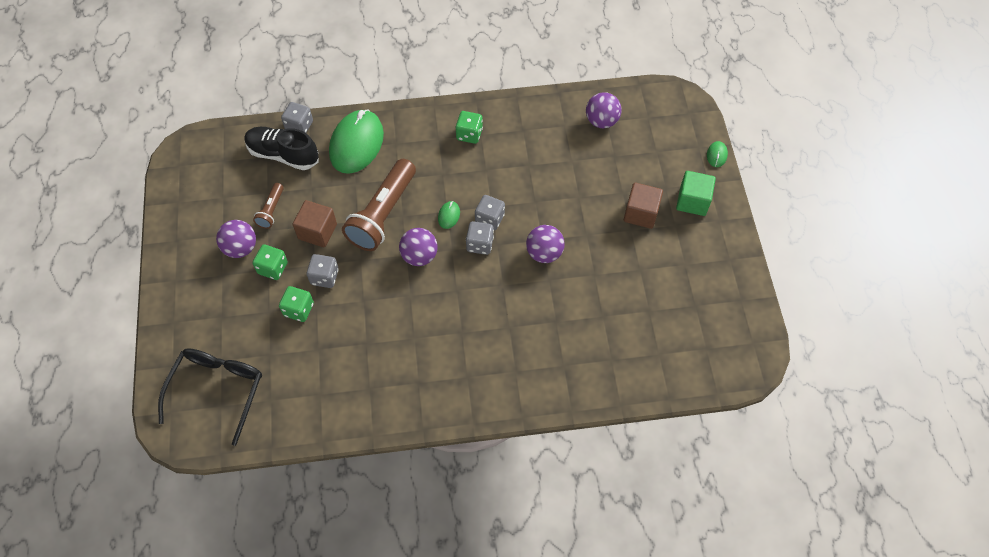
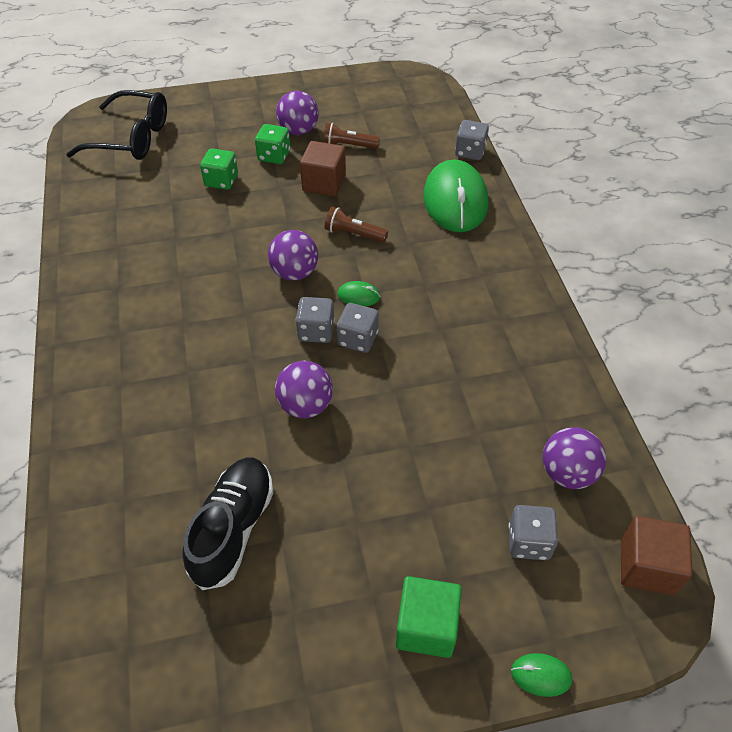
camera: 85 degrees right, 10 degrees down
black shoe [244,127,319,170] -> black shoe moved to [182,458,273,590]
grey dice [307,254,339,288] -> grey dice moved to [509,505,558,560]
green mouse [329,110,384,174] -> green mouse turned 75 degrees clockwise [423,159,488,232]
brown flashlight [342,159,416,251] -> brown flashlight [325,207,388,243], size x0.48
green dice [456,111,483,144] -> none
brown cube [624,182,663,229] -> brown cube moved to [621,516,693,595]

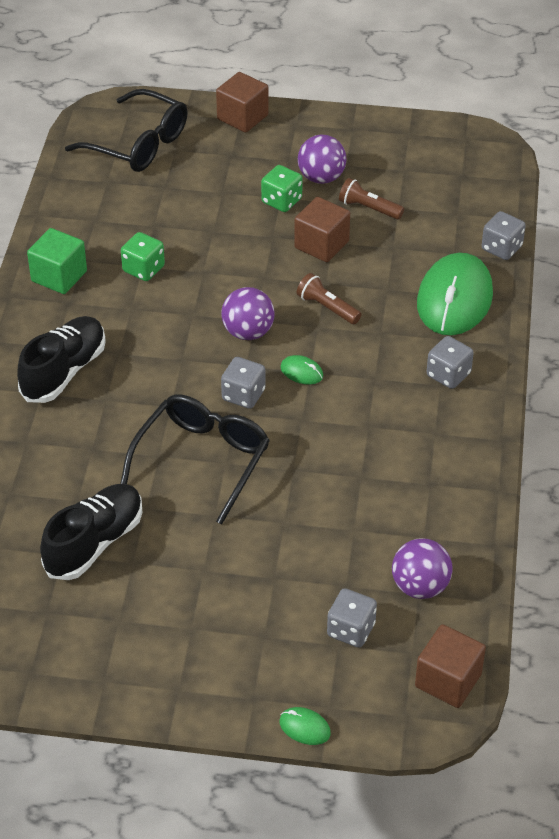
camera: 20 degrees right, 5 degrees down
green dice [200,149,238,190] -> green dice moved to [121,232,165,281]
purple ball [275,361,333,418] -> black glasses [120,394,270,525]
grey dice [337,303,379,353] -> grey dice moved to [427,336,474,389]
green cube [396,576,462,658] -> green cube moved to [27,228,87,294]
none -> black shoe [17,316,106,403]
none -> brown cube [216,72,269,133]

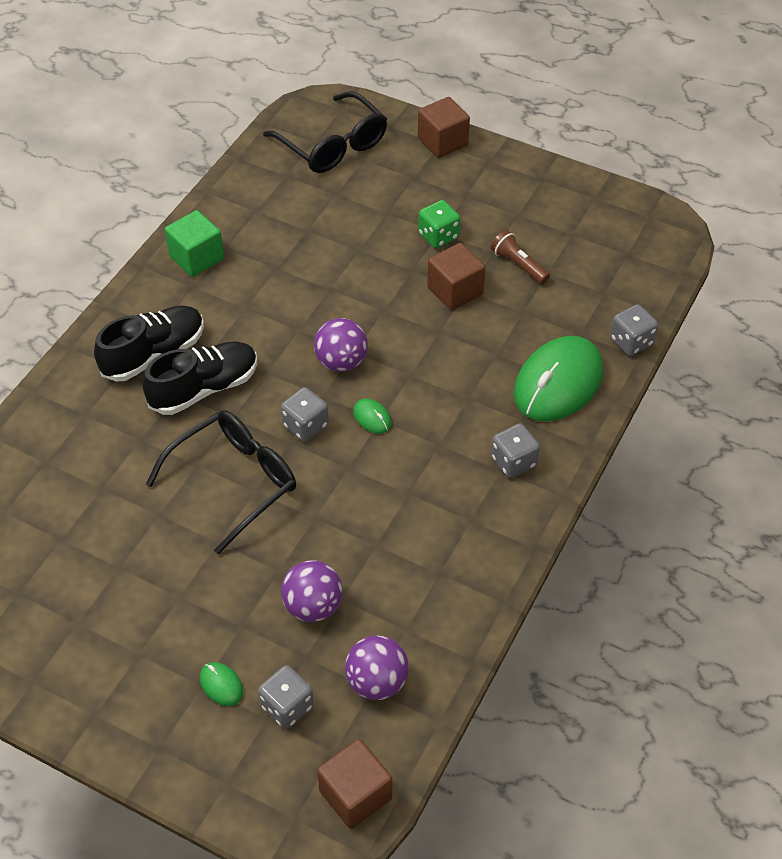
camera: 20 degrees right, 5 degrees up
black shoe [40,484,142,580] -> black shoe moved to [142,341,257,415]
green dice [121,232,165,281] -> none
green mouse [279,707,331,745] -> green mouse moved to [200,662,243,706]
brown flashlight [297,273,361,324] -> none
purple ball [298,135,346,184] -> purple ball moved to [281,560,342,622]

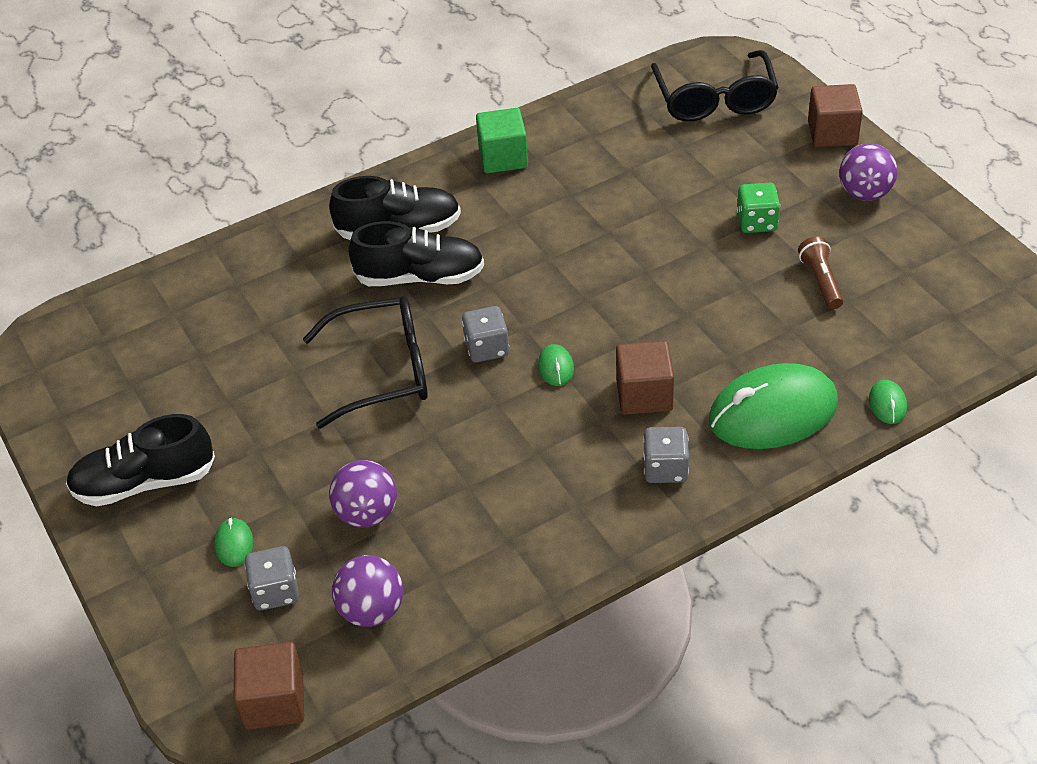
camera: 35 degrees right, 5 degrees down
purple ball [314,318,368,372] -> purple ball moved to [839,143,898,201]
brown cube [427,243,485,310] -> brown cube moved to [616,340,674,415]
grey dice [610,304,658,356] -> green mouse [869,380,907,424]
none -> black shoe [66,414,215,507]

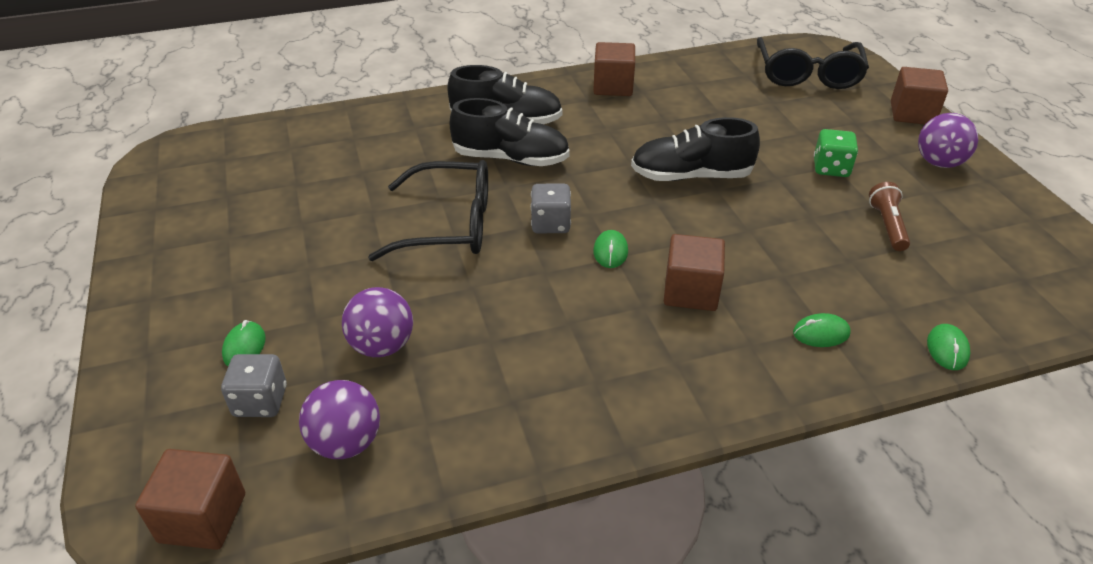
camera: 10 degrees right, 5 degrees down
black shoe [66,414,215,507] -> black shoe moved to [631,117,760,181]
green cube [476,108,528,173] -> brown cube [593,42,635,96]
grey dice [643,427,689,483] -> none
green mouse [708,363,838,449] -> green mouse [793,313,851,347], size x0.40

